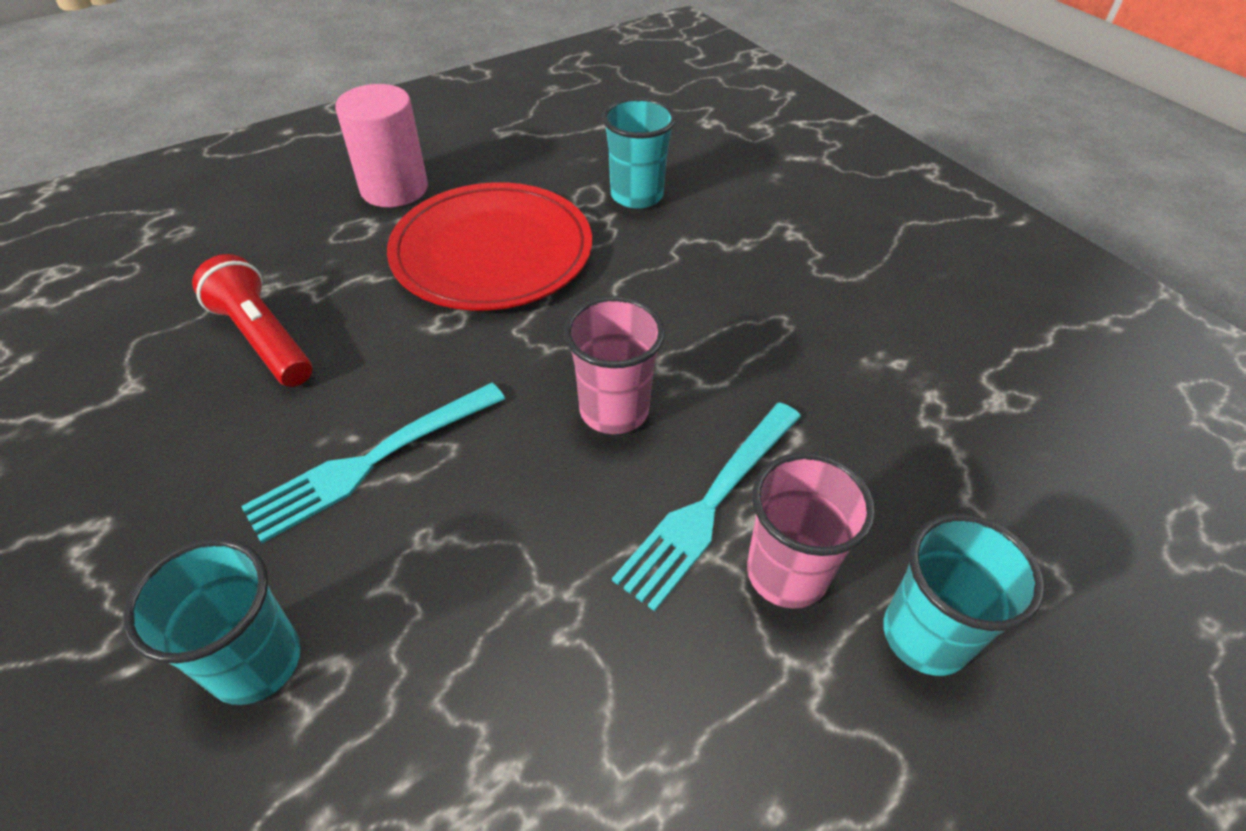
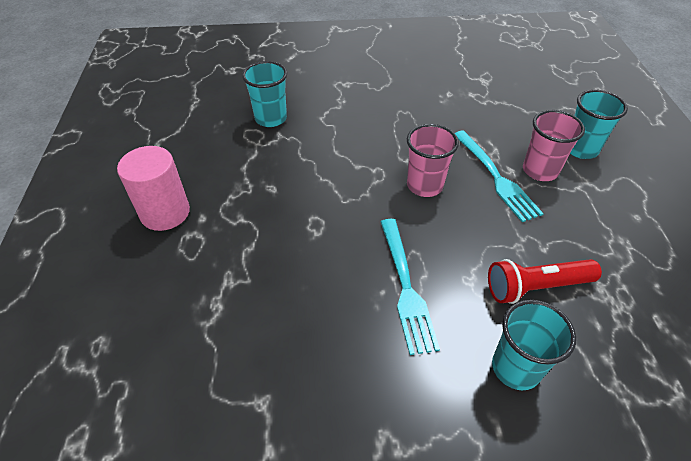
camera: 60 degrees left, 0 degrees up
red flashlight [192,254,312,387] -> red flashlight moved to [488,259,602,304]
red plate [387,182,592,310] -> none

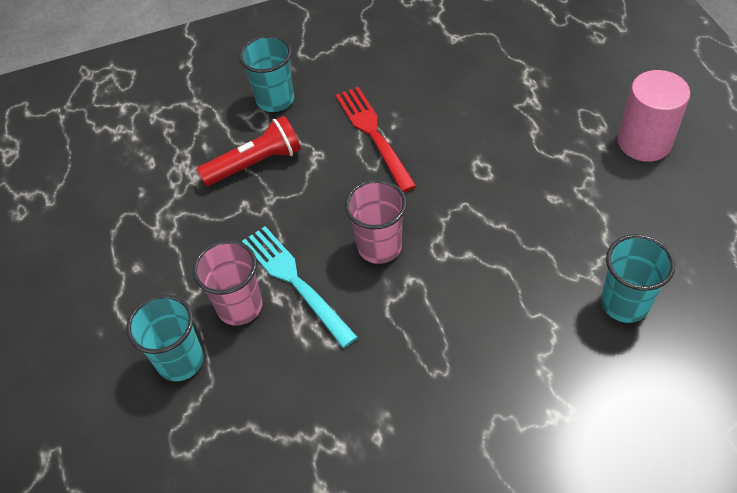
camera: 170 degrees right, 5 degrees up
turquoise fork [381,219,440,355] -> red fork [336,87,416,192]

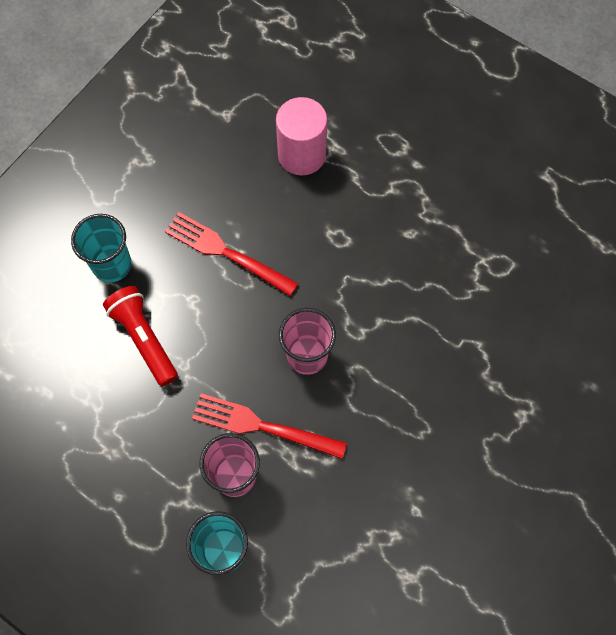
camera: 40 degrees left, 15 degrees up
red flashlight [197,116,301,186] -> red flashlight turned 60 degrees counterclockwise [103,286,178,386]
turquoise fork [242,226,358,348] -> red fork [192,393,347,459]
turquoise cup [601,234,675,323] -> none
pink cylinder [618,70,690,162] -> pink cylinder moved to [276,97,327,176]

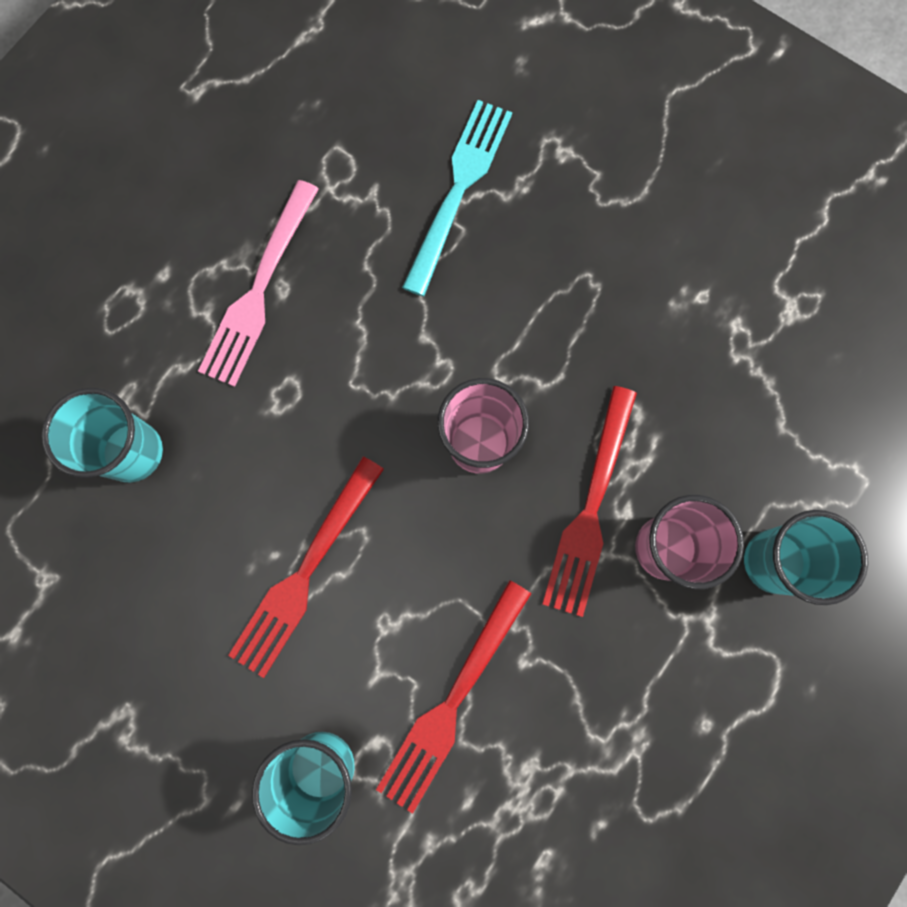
camera: 90 degrees left, 10 degrees up
red flashlight [103,286,178,386] -> red fork [376,580,531,814]
pink cylinder [276,97,327,176] -> turquoise cup [42,388,163,482]
none -> pink fork [198,180,319,387]
none -> turquoise fork [402,100,512,296]

